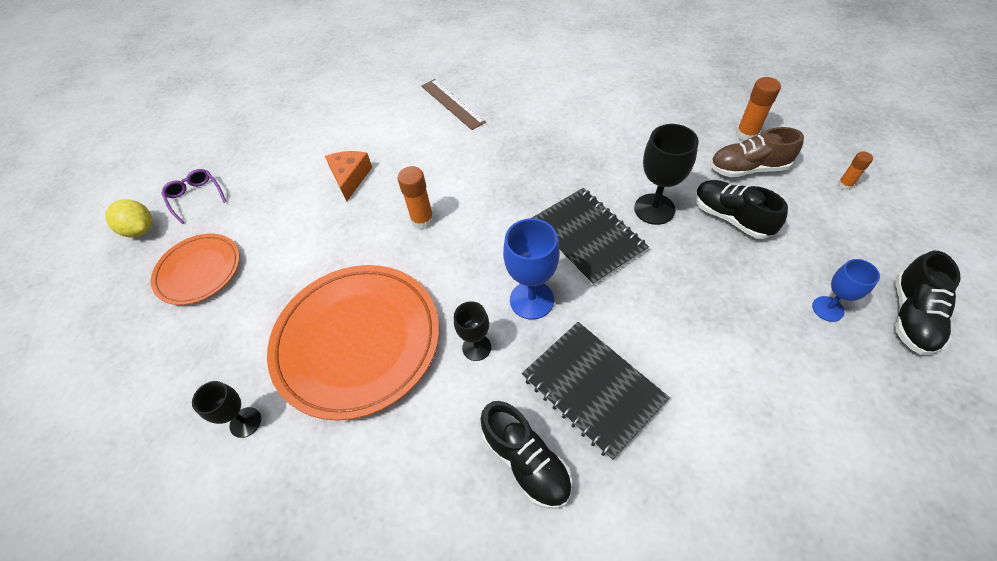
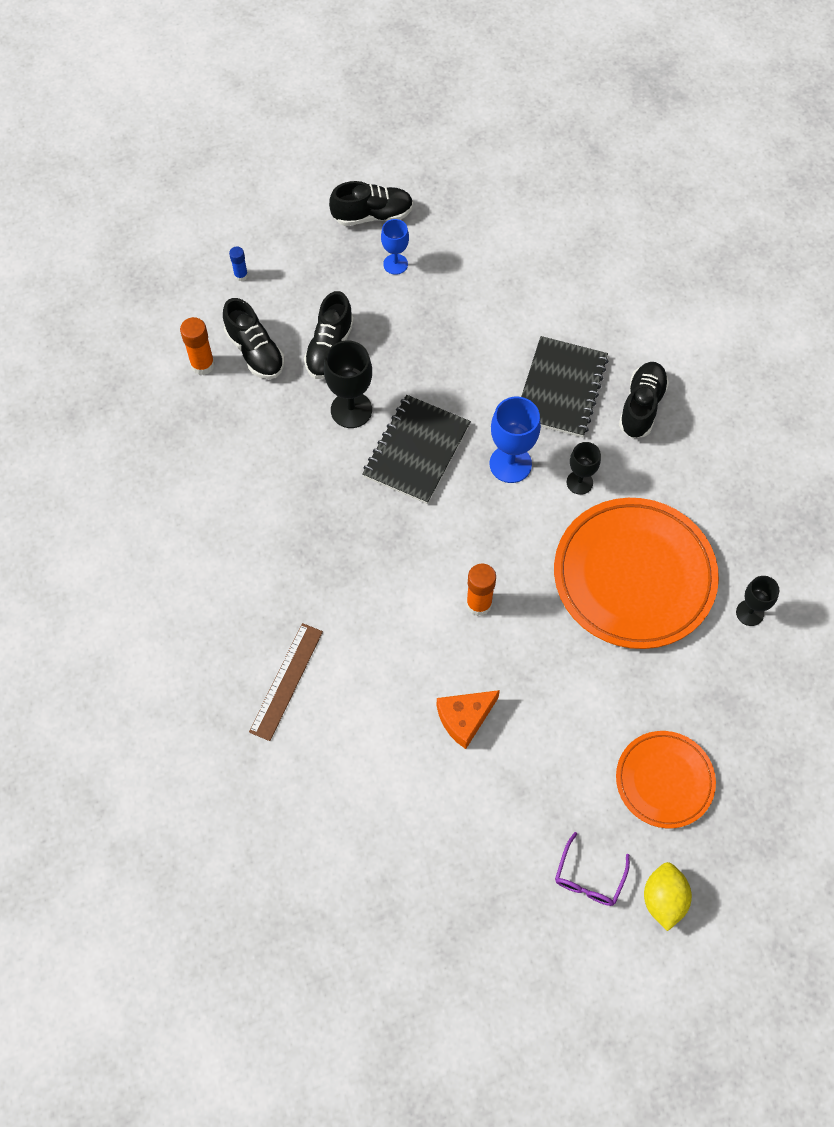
camera: 125 degrees left, 10 degrees up
brown shoe [710,127,804,177] -> black shoe [223,298,285,379]
orange glue stick [838,152,873,190] -> blue glue stick [229,246,248,281]

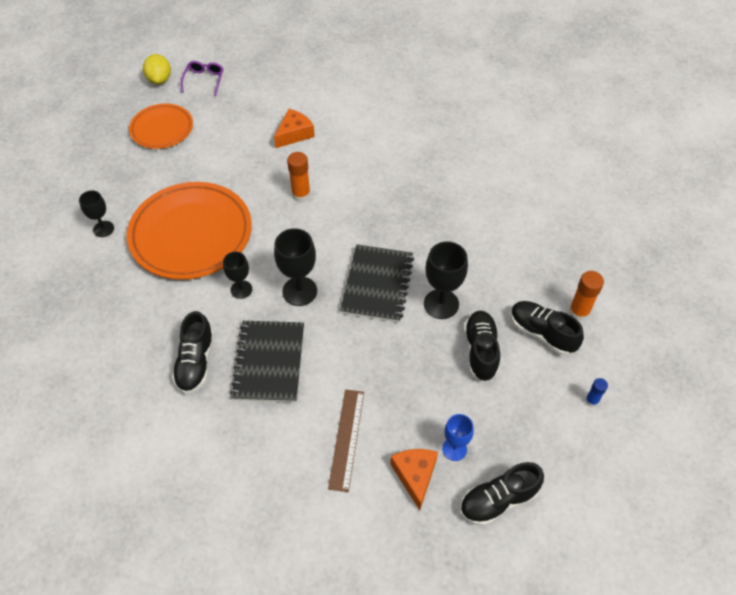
camera: 165 degrees right, 10 degrees down
brown ruler [249,623,323,741] -> brown ruler moved to [328,389,364,492]
blue goblet [490,397,541,483] -> black goblet [274,228,317,306]
none -> orange cheese [390,449,438,510]

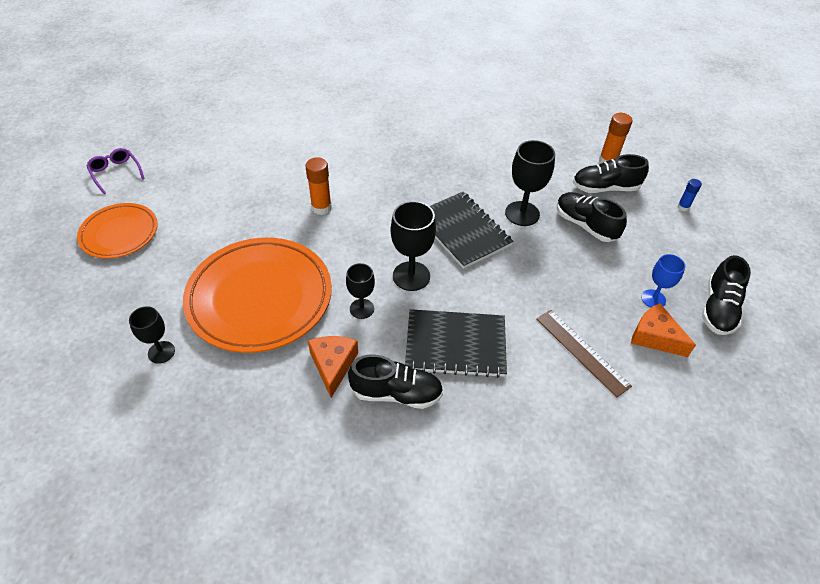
camera: 45 degrees left, 5 degrees down
yellow lemon [143,54,171,85] -> none
black shoe [172,311,214,394] -> black shoe turned 45 degrees counterclockwise [348,355,443,409]
black notebook [230,321,304,402] -> black notebook turned 45 degrees counterclockwise [405,309,507,378]
orange cheese [274,109,315,148] -> orange cheese moved to [308,336,358,398]

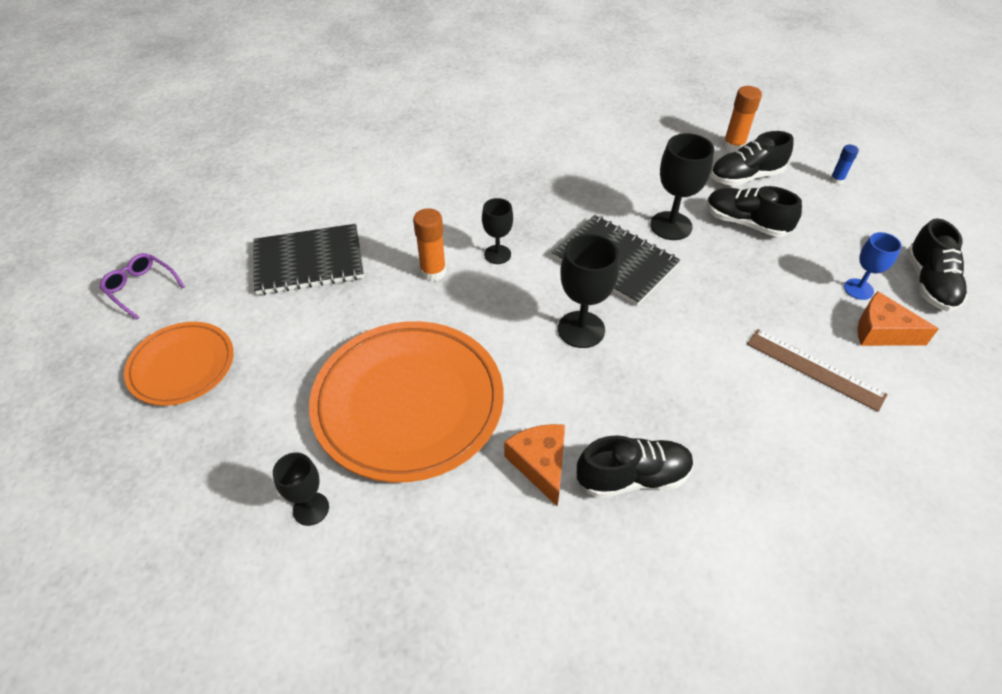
camera: 15 degrees left, 0 degrees up
black goblet [346,263,375,319] -> black goblet moved to [482,198,513,264]
black notebook [405,309,507,378] -> black notebook moved to [253,224,364,295]

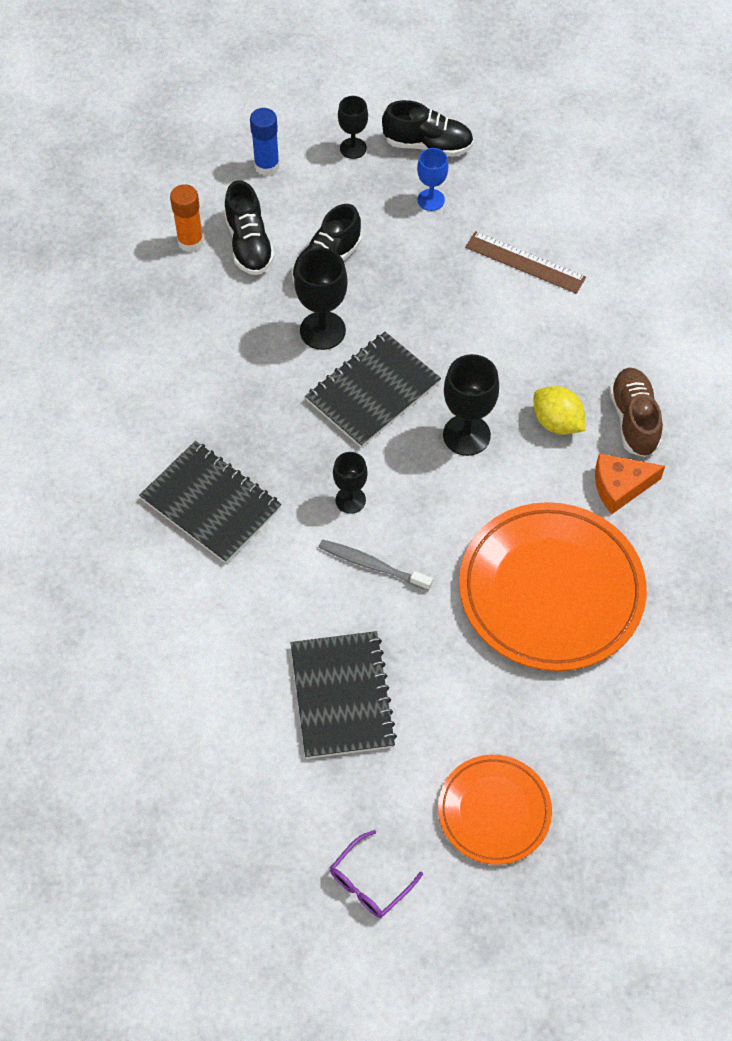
camera: 85 degrees left, 10 degrees up
black goblet [273,452,329,526] -> black goblet moved to [338,96,368,159]
orange glue stick [413,208,446,282] -> grey toothbrush [319,539,433,591]
black shoe [577,435,694,498] -> brown shoe [609,368,663,457]
brown ruler [747,329,888,412] -> brown ruler turned 75 degrees clockwise [465,231,586,294]
blue glue stick [830,144,859,185] -> blue glue stick [250,108,280,176], size x1.68
orange cheese [857,291,939,346] -> none
none -> black notebook [139,441,282,564]
none -> yellow lemon [534,386,585,435]

